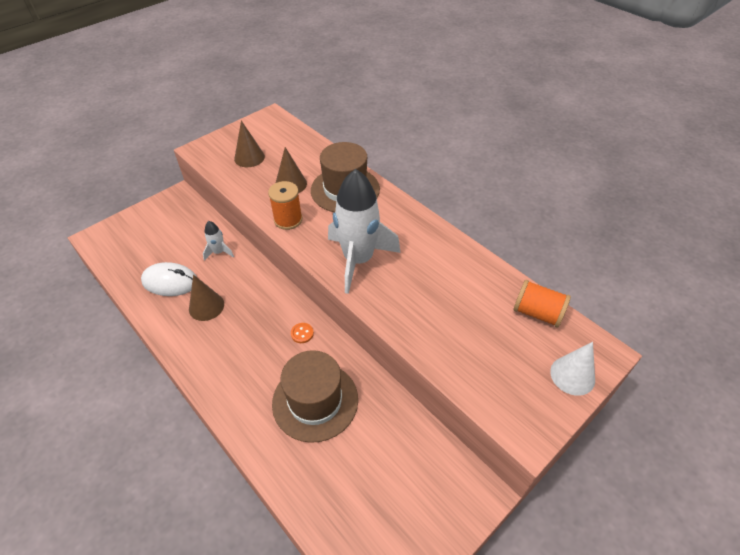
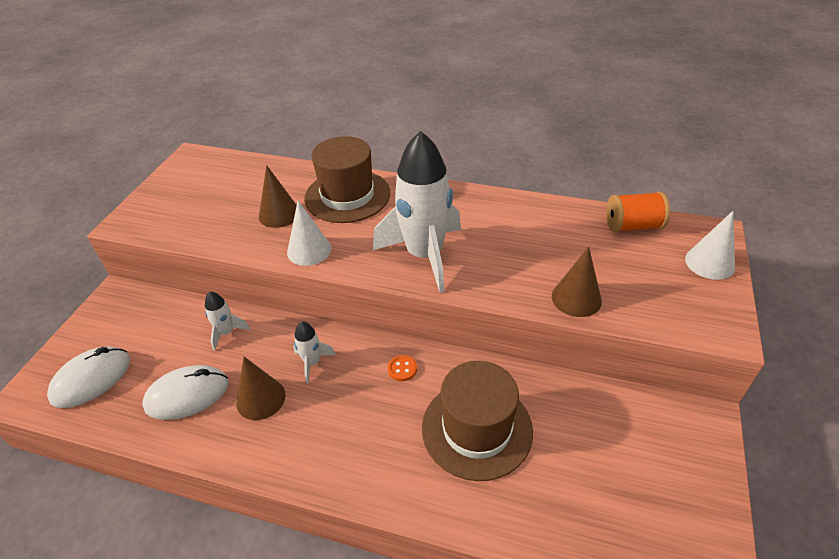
camera: 30 degrees left, 5 degrees down
brown cone [234,121,265,167] -> brown cone moved to [552,247,602,317]
orange spool [268,181,302,230] -> white cone [287,201,331,266]
none -> white mouse [47,346,130,408]
none -> white rocket [293,321,336,383]

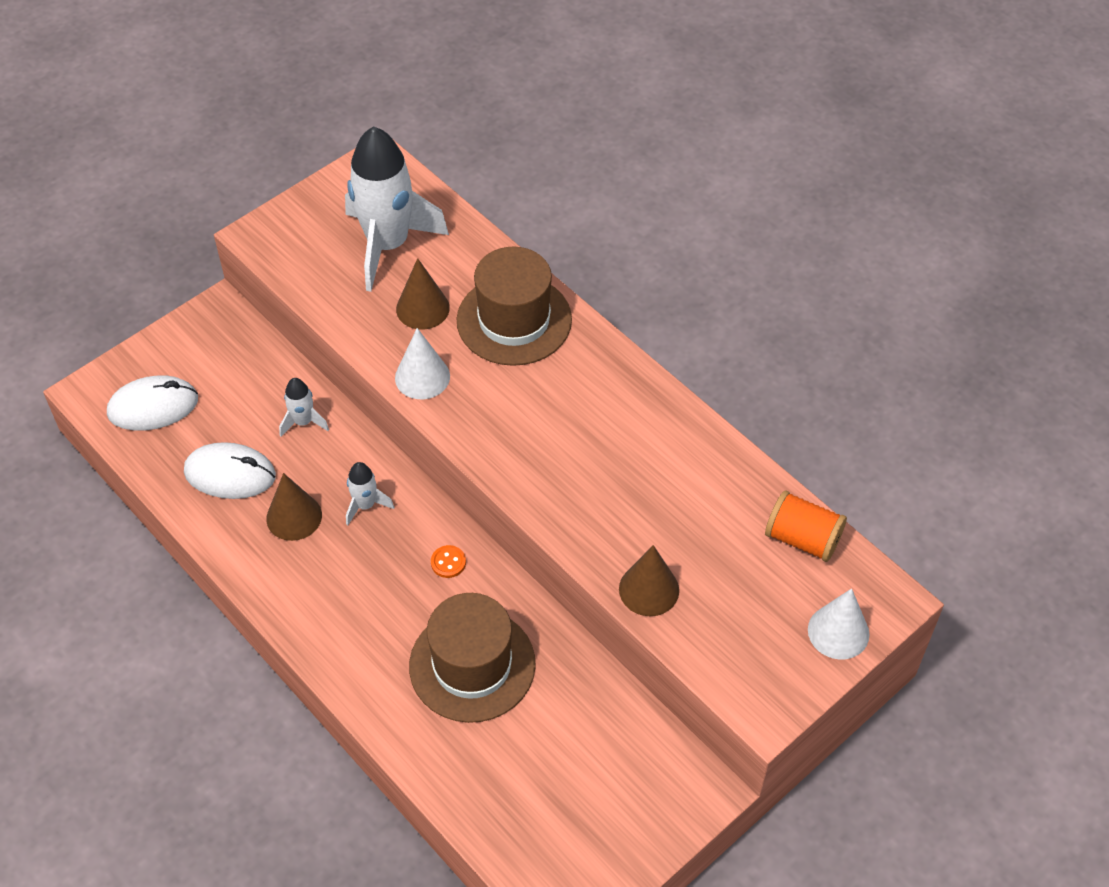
camera: 30 degrees right, 10 degrees up
white rocket [373,131,461,293] -> white rocket moved to [345,126,449,292]

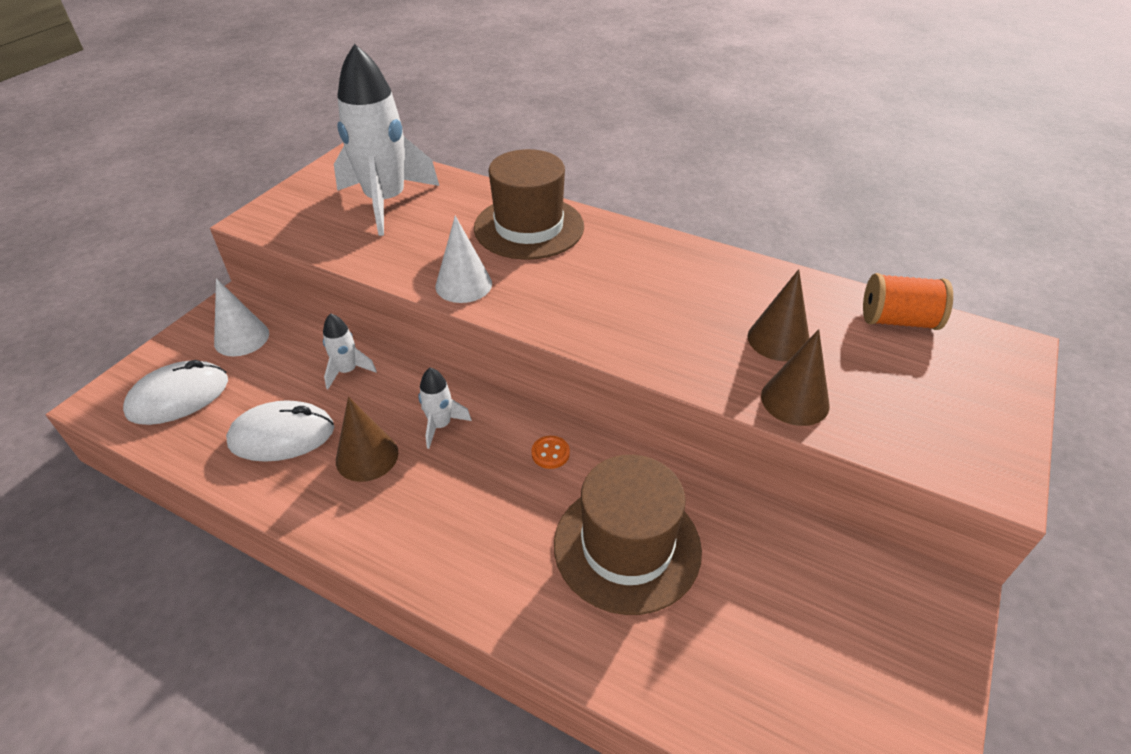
camera: 20 degrees left, 10 degrees down
brown cone [396,258,450,330] -> brown cone moved to [747,269,810,361]
white cone [808,588,869,659] -> white cone moved to [214,278,269,356]

